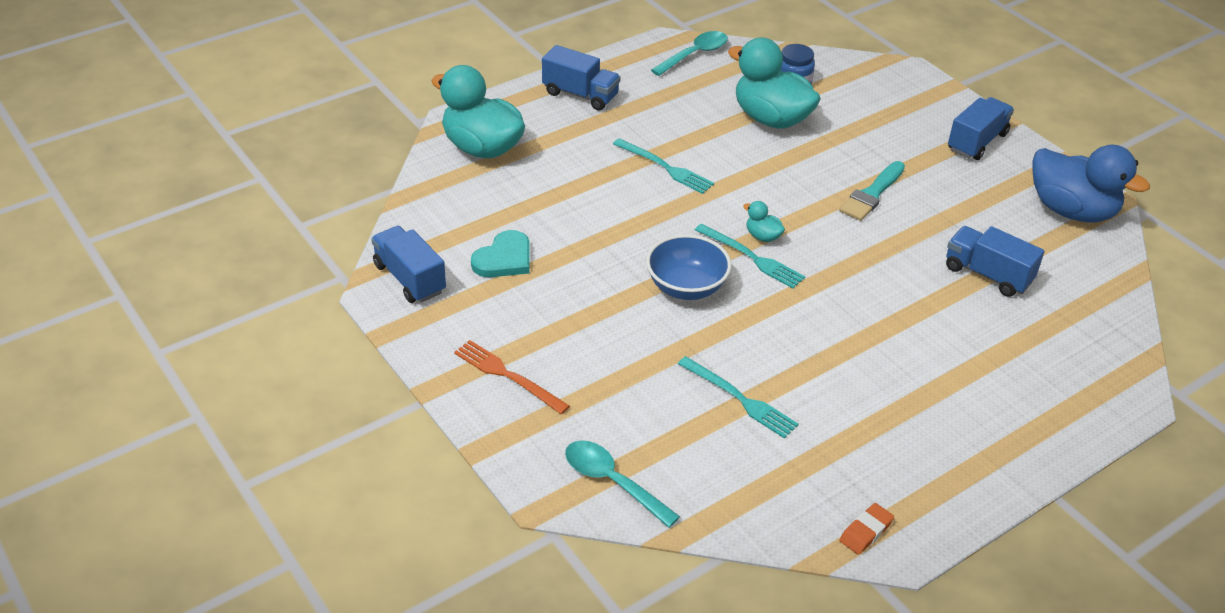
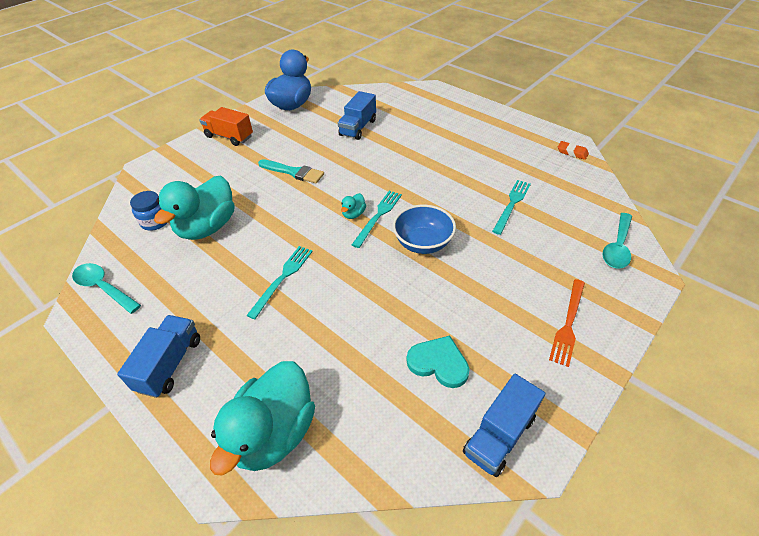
camera: 100 degrees left, 5 degrees up
blue truck [948,97,1014,160] -> orange truck [199,107,253,146]

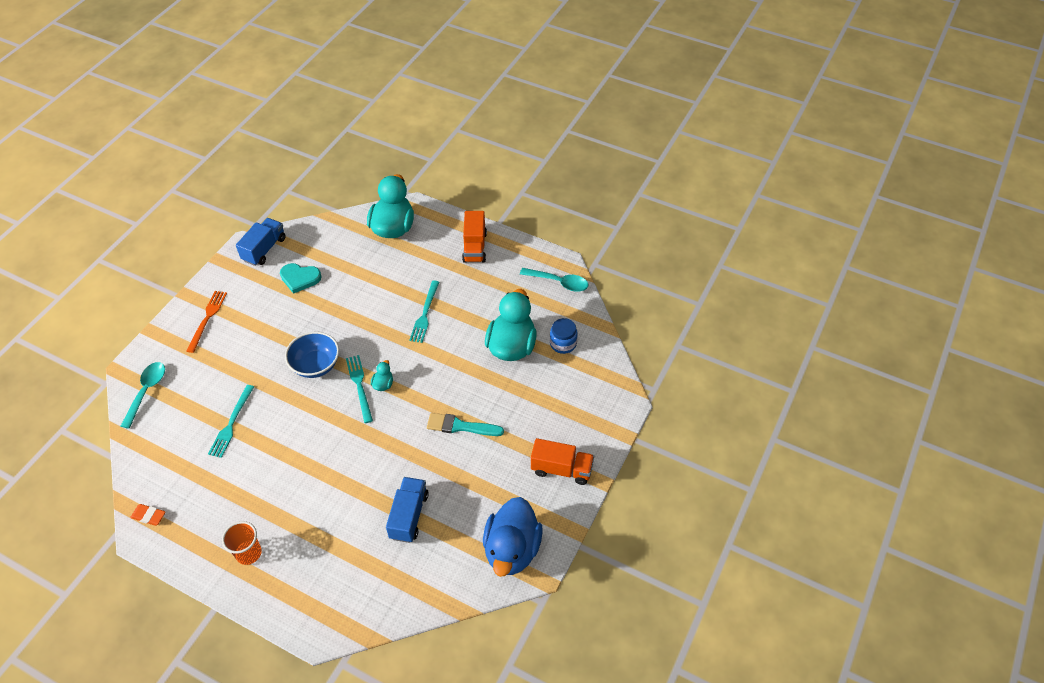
camera: 165 degrees right, 5 degrees up
blue truck [117,315,200,398] -> orange truck [462,211,487,263]
turquoise fork [352,191,402,248] -> turquoise fork turned 150 degrees clockwise [346,355,373,423]
none -> orange cup [222,521,262,565]

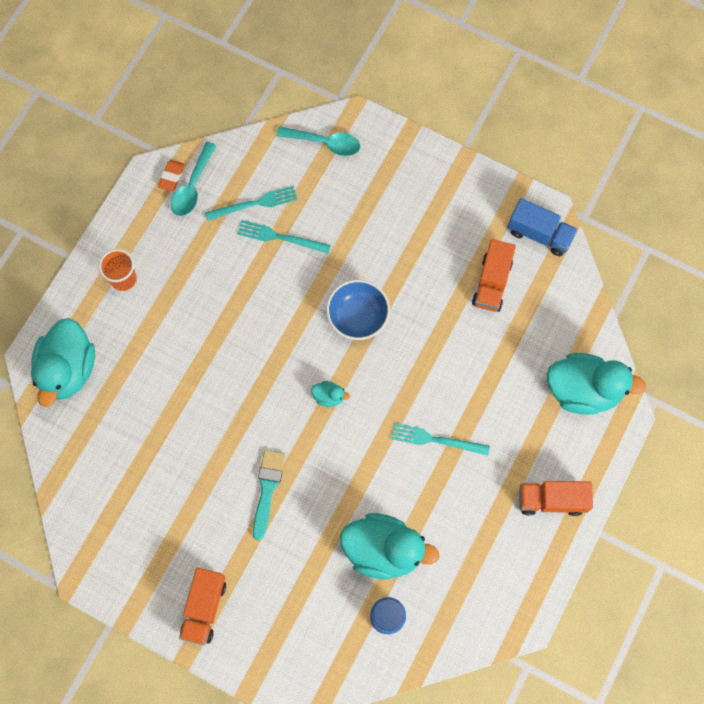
camera: 90 degrees right, 20 degrees up
orange fork [187,291,227,353] -> none
turquoise heart [280,263,322,294] -> orange truck [472,239,516,312]
turquoise fork [346,355,373,423] -> turquoise fork moved to [205,185,298,221]
blue truck [386,477,429,543] -> none
blue duck [483,497,543,577] -> none
turquoise spoon [520,268,589,292] -> turquoise spoon moved to [171,142,217,216]
none -> turquoise duck [31,318,95,407]

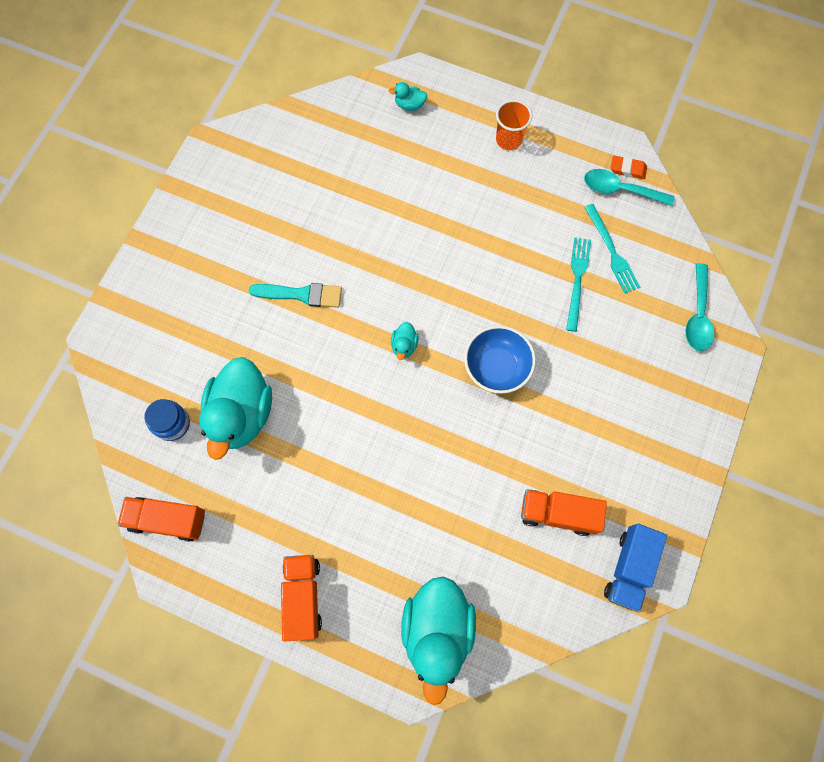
camera: 85 degrees right, 0 degrees up
turquoise duck [31,318,95,407] -> turquoise duck [389,82,427,111], size x0.42
orange truck [179,568,226,645] -> orange truck moved to [117,497,205,542]
turquoise fork [390,423,490,456] -> none

